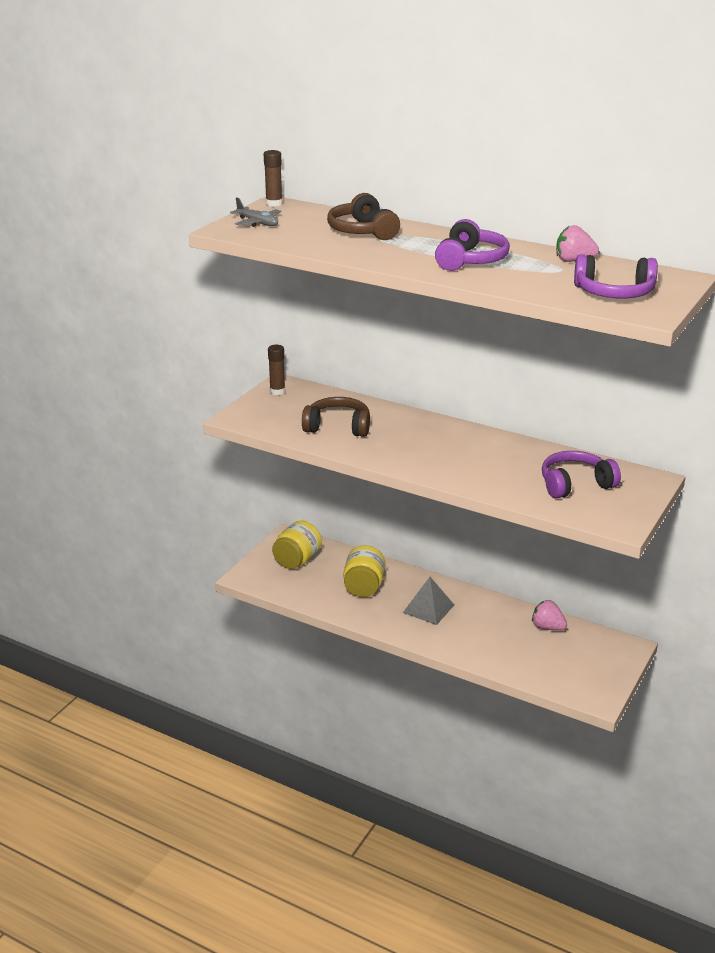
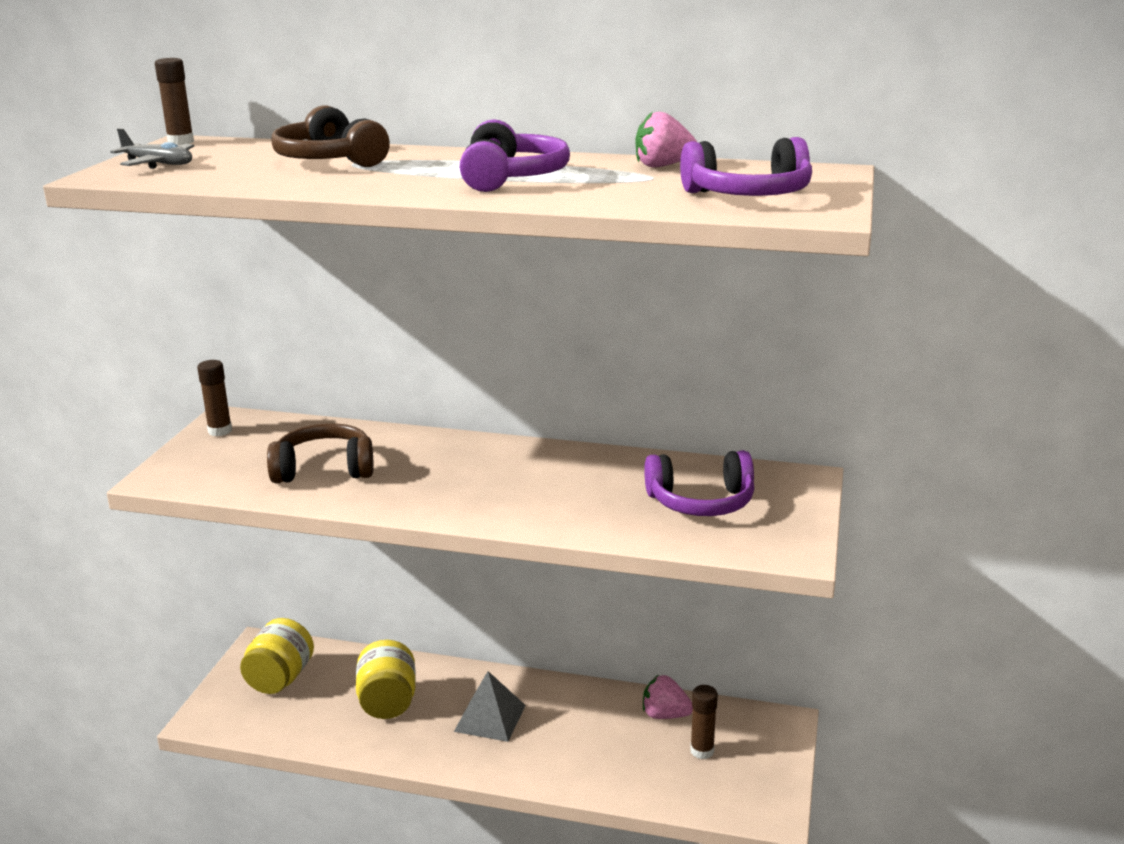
camera: 15 degrees left, 5 degrees down
purple headphones [542,451,621,499] -> purple headphones turned 150 degrees counterclockwise [644,450,754,516]
none -> brown glue stick [690,685,718,759]

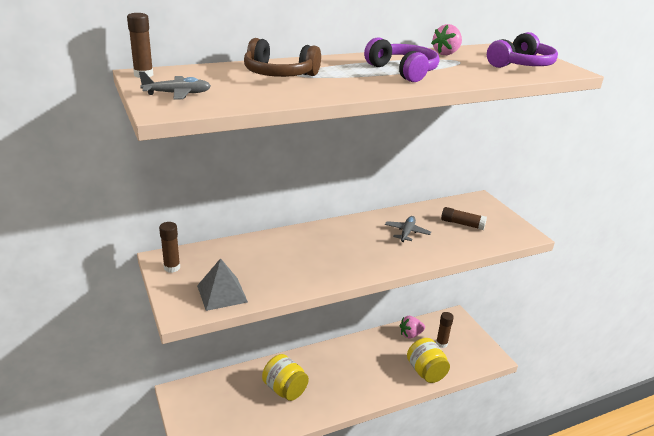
camera: 40 degrees left, 5 degrees up
yellow jar [240,618,314,694] -> yellow jar moved to [407,338,450,383]
brown headphones [267,423,374,483] -> none
grey pyramid [454,671,526,742] -> grey pyramid moved to [197,258,248,311]
purple headphones [644,450,754,516] -> brown glue stick [441,207,487,230]
none -> grey plane [385,216,431,242]

